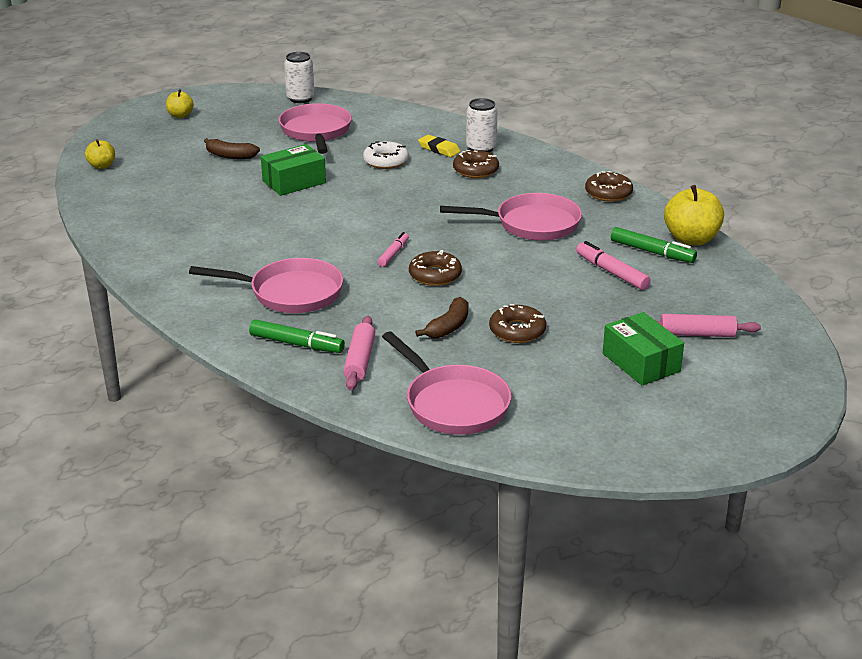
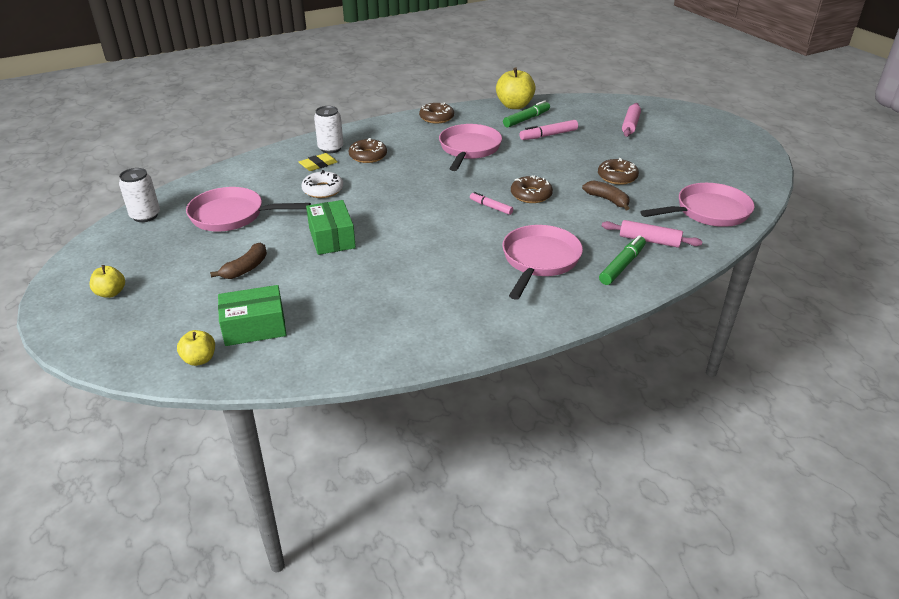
camera: 75 degrees left, 5 degrees up
green box [603,312,684,385] -> green box moved to [218,285,286,346]

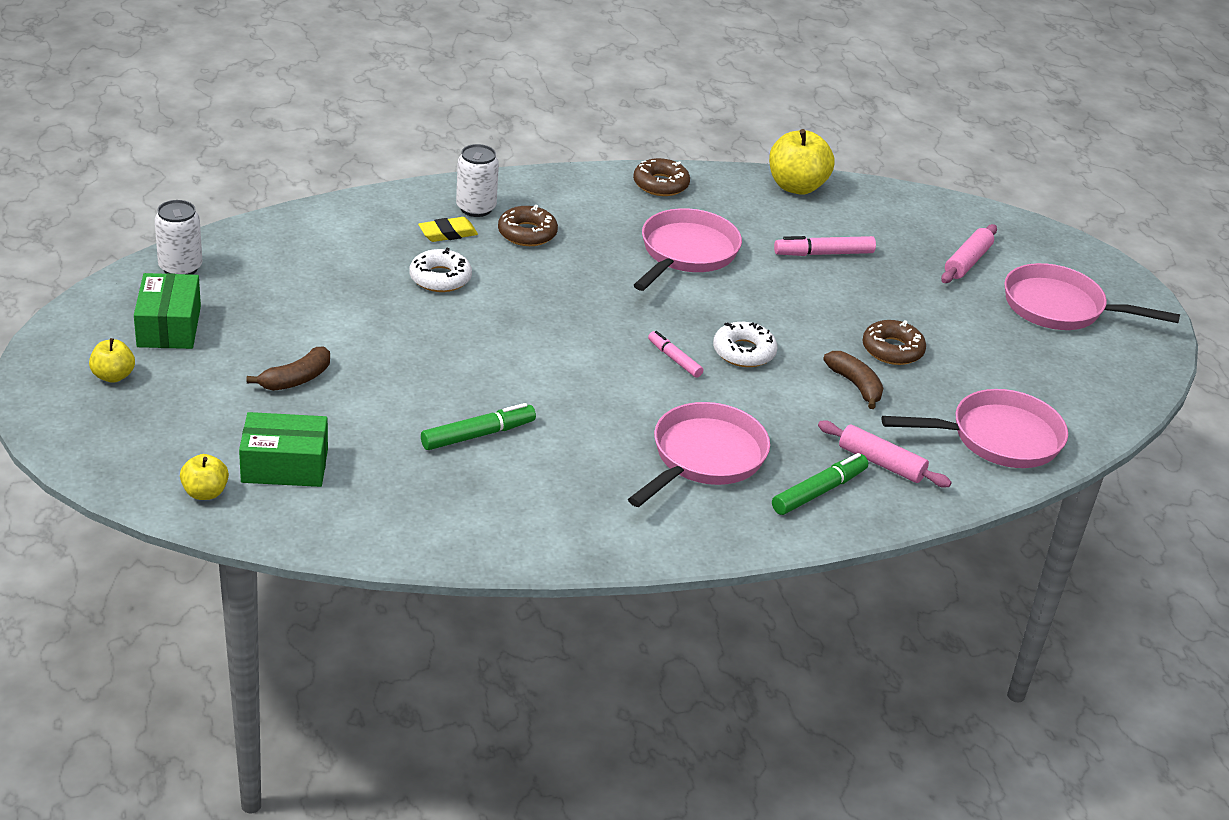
camera: 10 degrees right, 0 degrees up
pink pan [186,187,311,231] -> pink pan moved to [1004,263,1180,330]
green box [306,200,356,255] -> green box moved to [134,273,201,349]
green marker [503,100,550,128] -> green marker moved to [421,403,536,450]
brown donut [511,176,553,203] -> white donut [713,322,777,367]

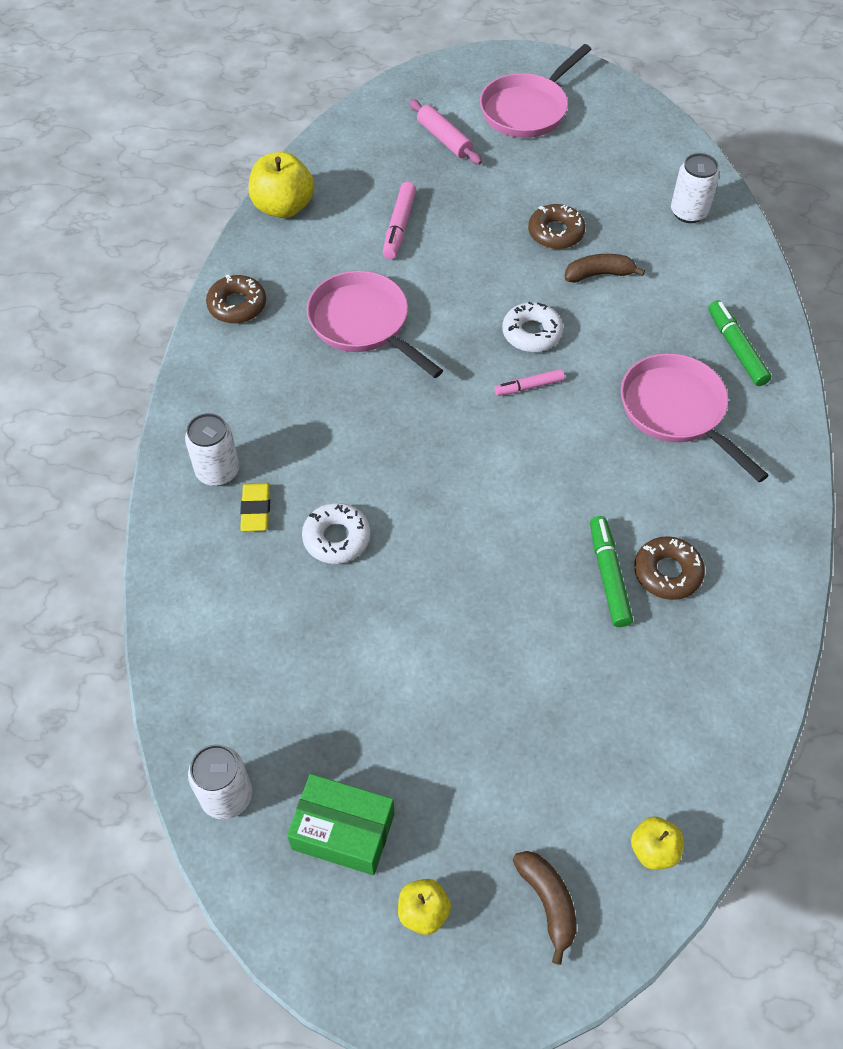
camera: 65 degrees left, 20 degrees up
green box [239,412,328,487] -> none
brown banana [246,347,330,391] -> brown banana moved to [513,851,577,965]
brown donut [498,205,558,246] -> brown donut moved to [634,536,705,600]
pink rolling pin [818,421,952,487] -> none
pink pan [881,389,1068,468] -> white can [671,153,719,223]

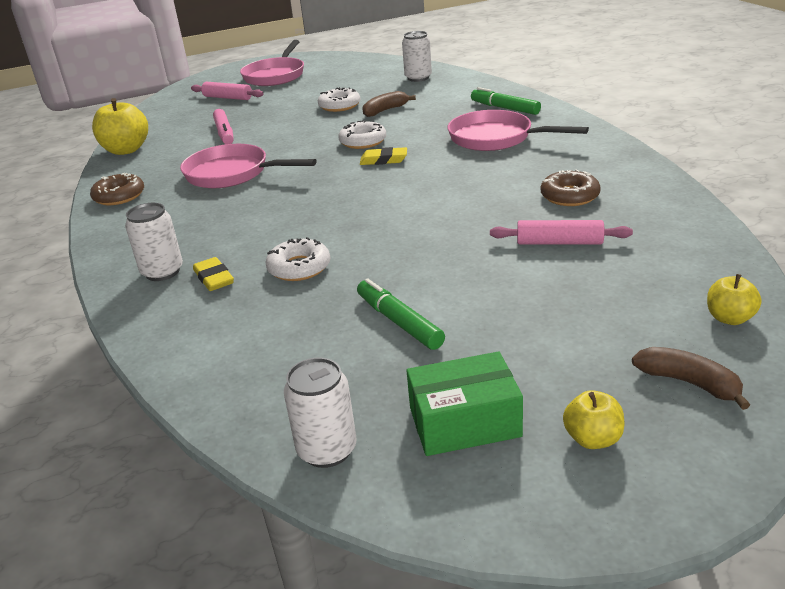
camera: 25 degrees left, 25 degrees down
pink marker [495,369,565,396] -> yellow eraser [360,147,407,165]
brown donut [528,204,585,249] -> white donut [318,87,361,112]
green marker [590,516,633,627] -> green marker moved to [357,278,445,350]
none -> pink rolling pin [490,220,633,244]

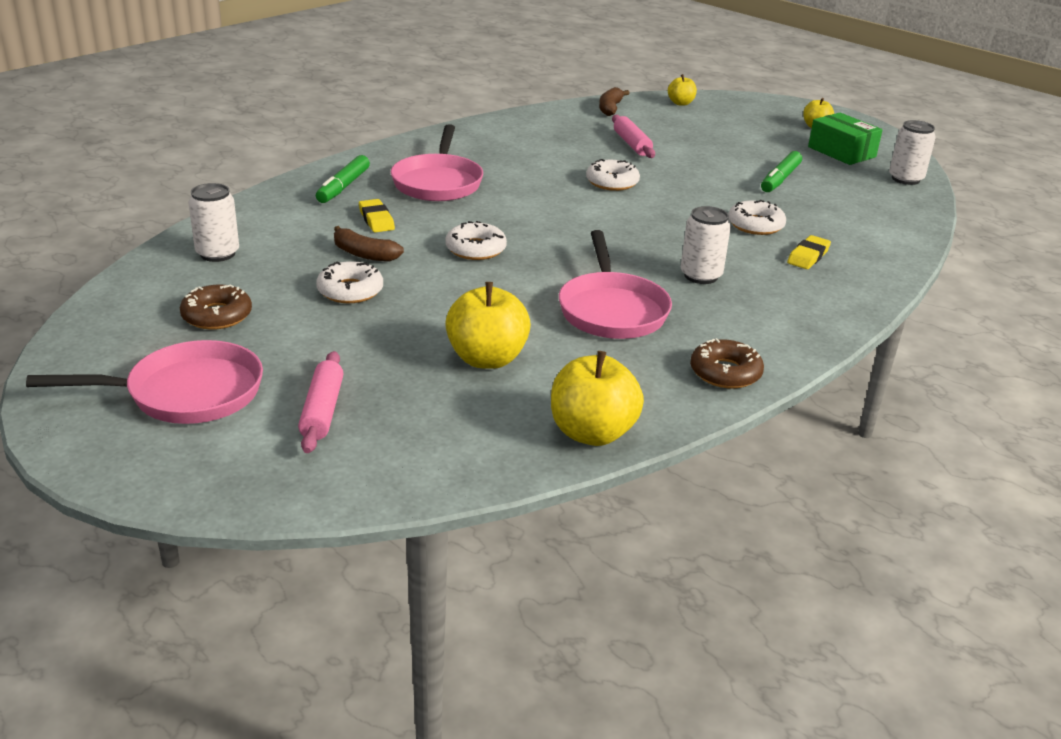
camera: 120 degrees left, 0 degrees up
white can [125,203,183,281] -> white can moved to [681,206,731,284]
pink marker [213,109,234,144] -> yellow apple [445,282,531,369]
yellow eraser [360,147,407,165] -> yellow eraser moved to [359,199,395,232]
brown donut [541,169,601,206] -> brown donut moved to [180,285,252,330]
brown banana [632,347,750,410] -> brown banana moved to [599,87,629,116]
none -> white donut [586,159,640,191]

